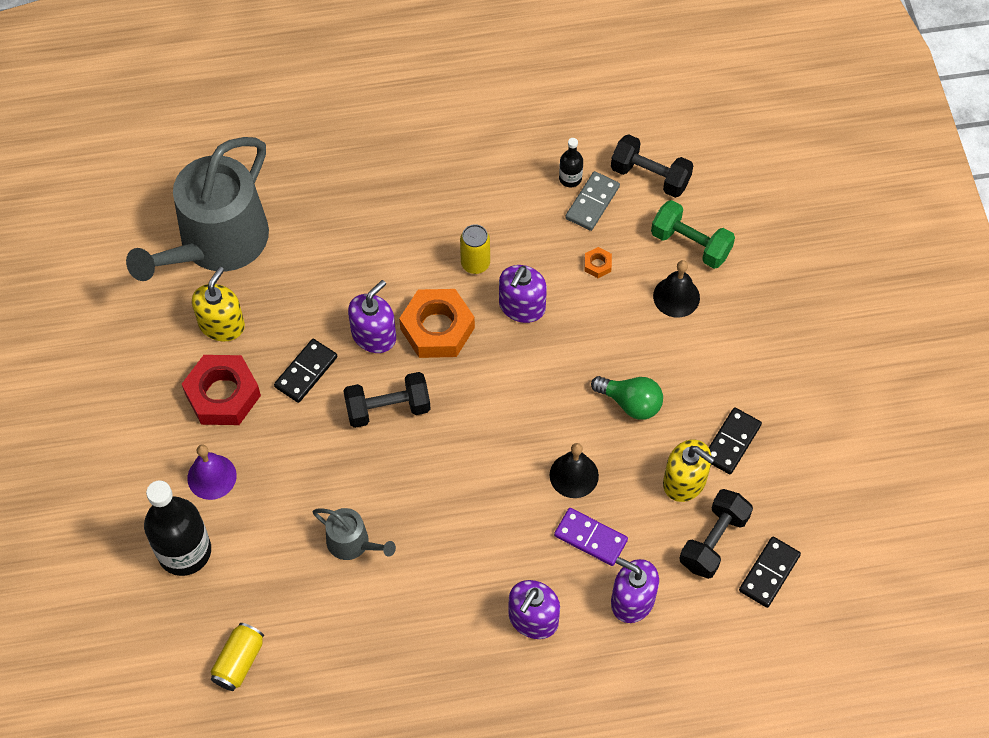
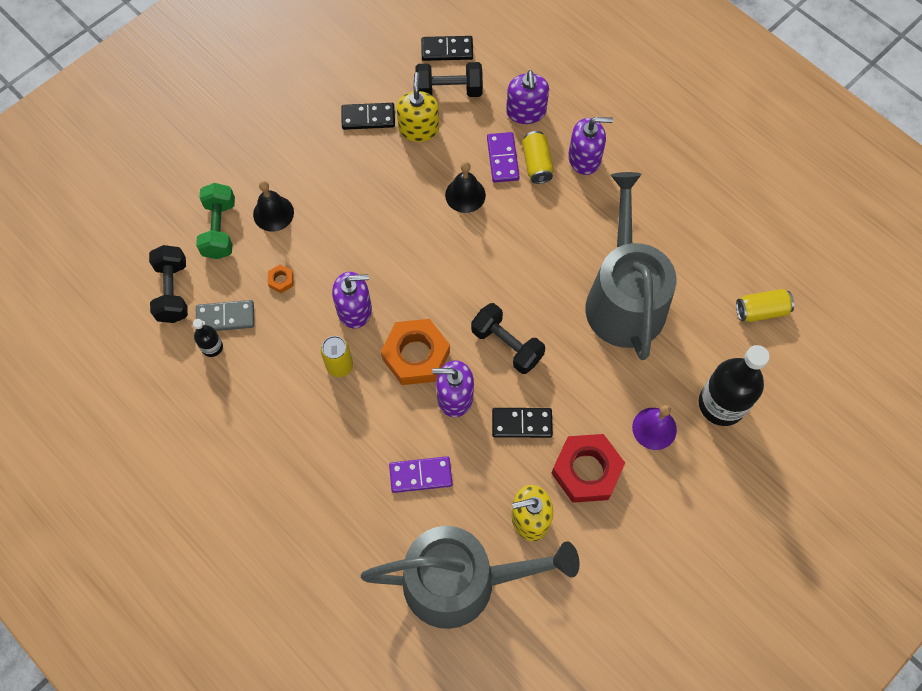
camera: 125 degrees left, 5 degrees up
grey watering can [313,508,396,560] -> grey watering can [585,172,677,360], size x2.27
green light bulb [591,376,663,420] -> none
none -> purple domino [389,456,453,493]
none -> yellow can [522,131,554,184]

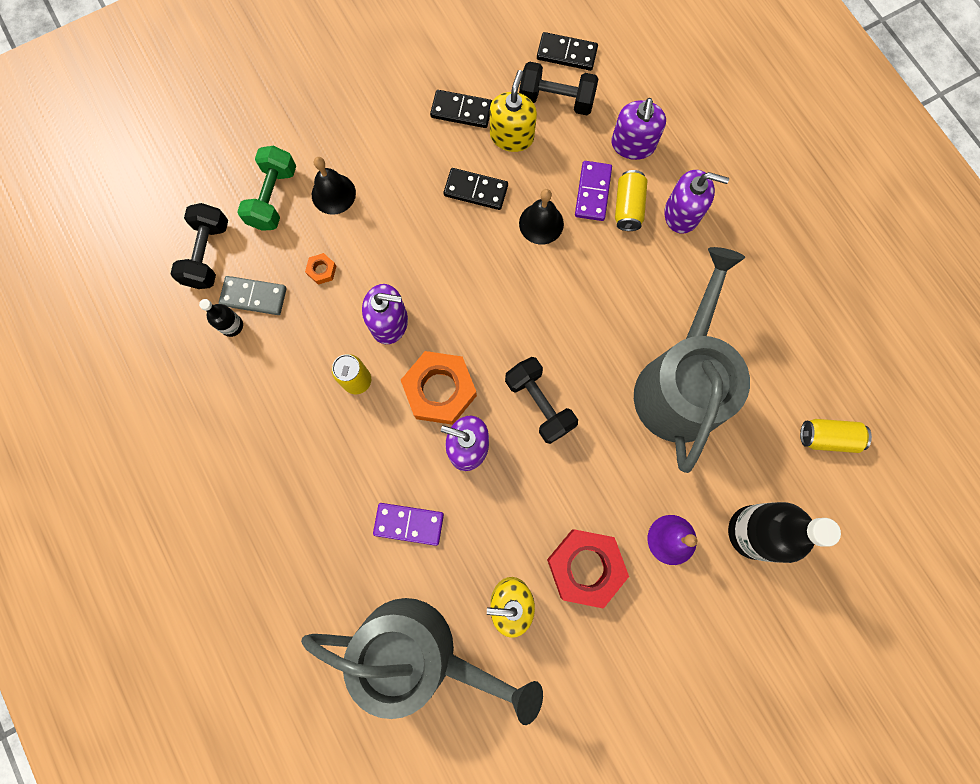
camera: 15 degrees right, 10 degrees up
black domino [492,408,553,438] -> black domino moved to [444,168,508,210]

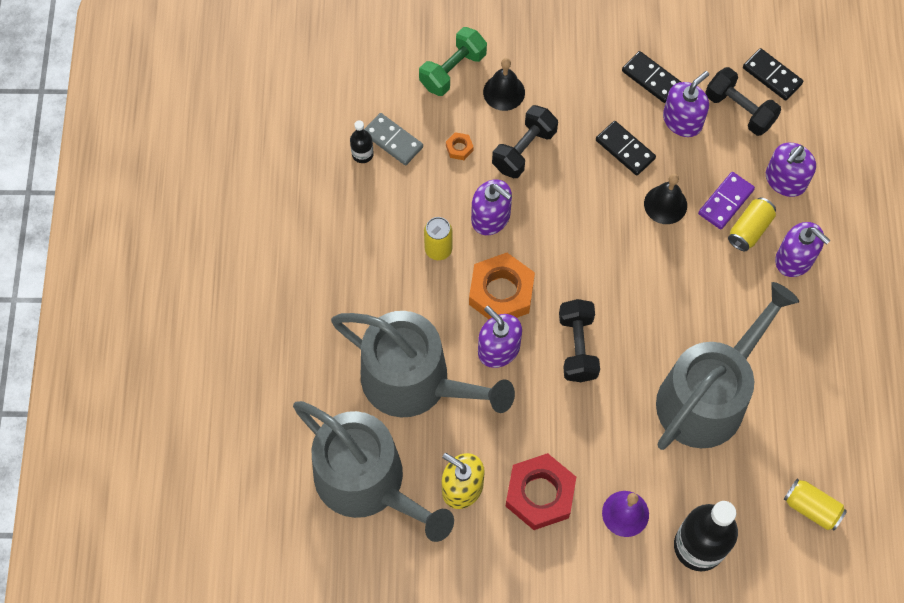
camera: 30 degrees right, 10 degrees down
black dumbbell [170,203,228,289] -> black dumbbell moved to [492,105,558,178]
purple domino [373,503,444,546] -> grey watering can [331,311,515,417]
yellow soap dispenser [490,70,537,152] -> purple soap dispenser [663,71,709,137]

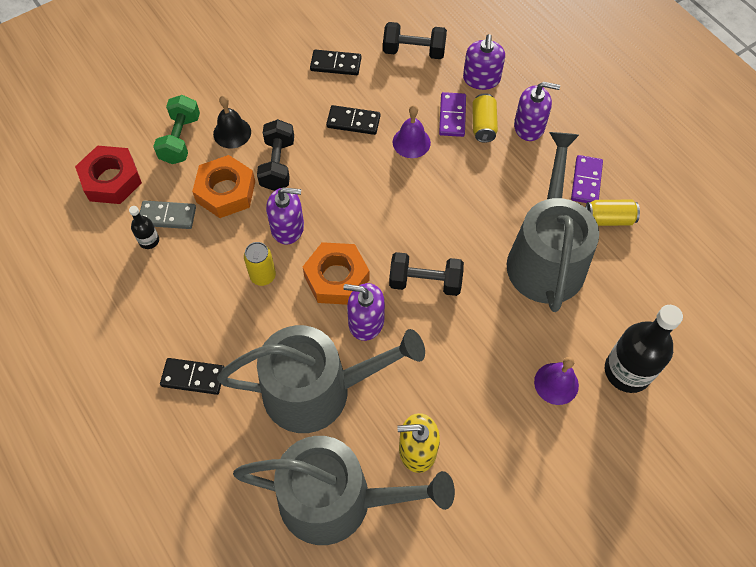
camera: 35 degrees left, 5 degrees down
orange nut [446,132,474,160] -> orange nut [192,155,255,218], size x2.38
red nut [506,453,576,530] -> red nut moved to [75,146,142,204]
black dumbbell [559,299,600,382] -> black dumbbell turned 45 degrees counterclockwise [389,252,464,296]
black bell [644,174,687,224] -> purple bell [393,105,431,158]
purple soap dispenser [663,71,709,137] -> none
black domino [743,48,803,101] -> black domino moved to [160,358,224,395]
yellow can [784,479,847,530] -> yellow can moved to [585,200,640,226]
none -> purple domino [571,155,603,203]

